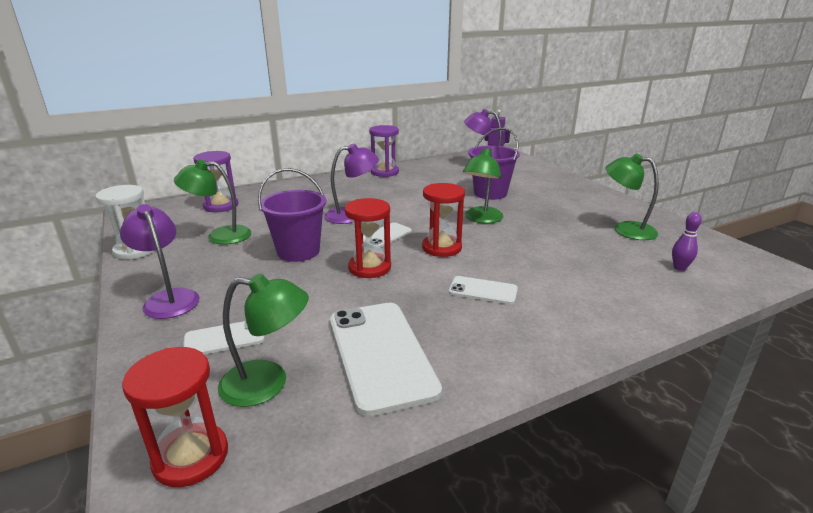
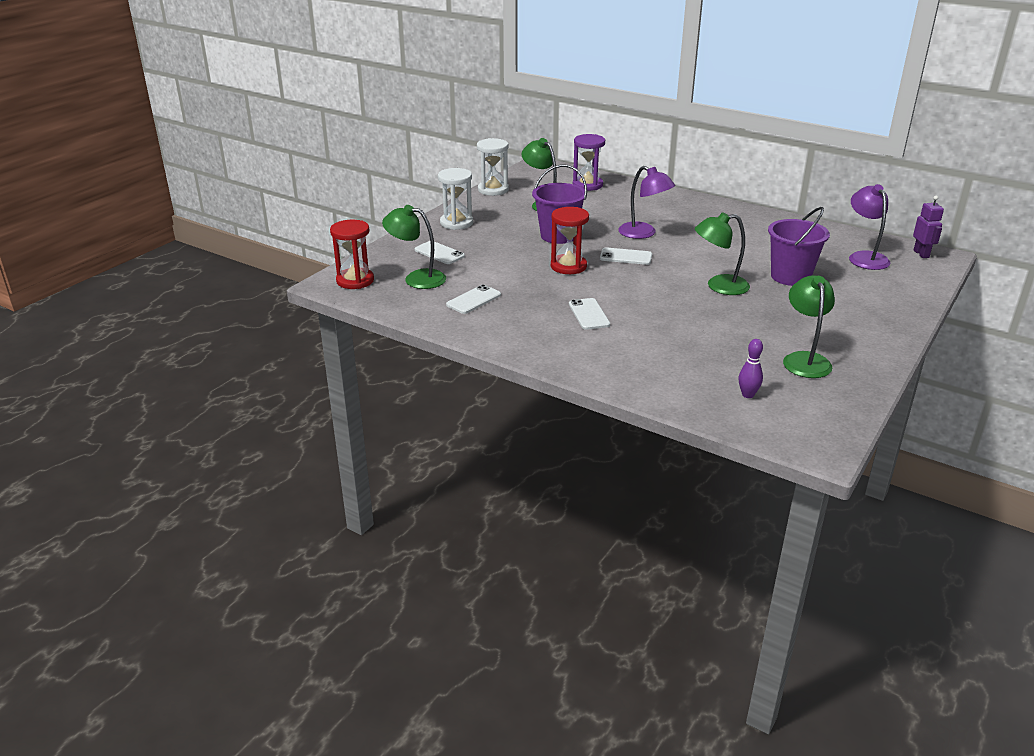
camera: 60 degrees right, 5 degrees up
purple lamp [120,204,200,319] -> white hourglass [438,168,473,230]
green lamp [218,273,309,407] -> green lamp turned 135 degrees clockwise [382,205,446,289]
white phone [330,303,442,416] -> white phone [446,284,501,314], size x0.51
purple hourglass [369,125,399,177] -> none
red hourglass [422,183,465,257] -> none

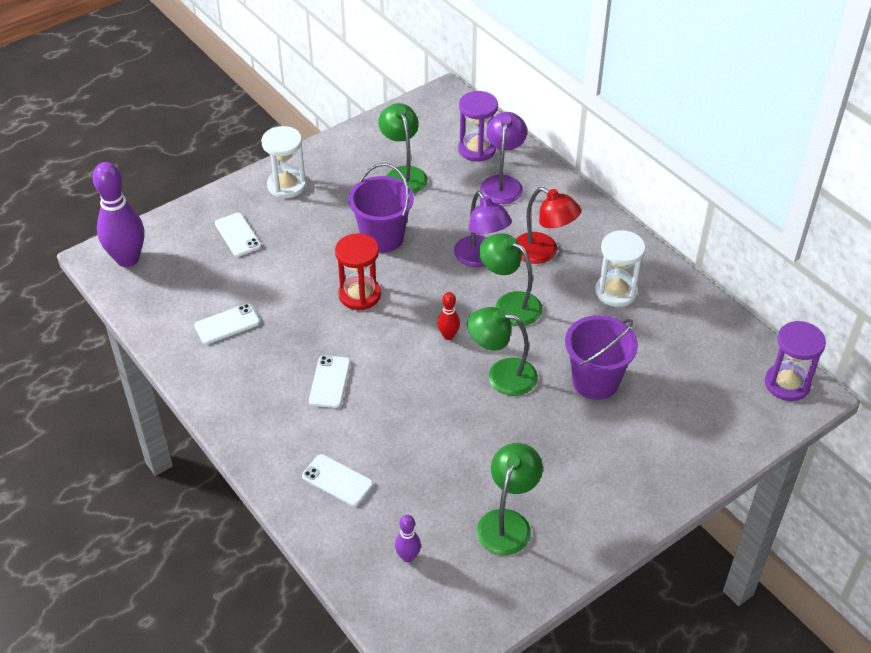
camera: 20 degrees right, 15 degrees up
red hourglass [330,220,374,289] -> purple bowling pin [93,162,145,267]
green lamp [382,205,446,289] -> green lamp moved to [479,233,543,326]
white hourglass [477,138,509,196] -> white hourglass moved to [595,230,645,307]
white phone [600,247,652,265] -> white phone moved to [302,454,373,506]
purple lamp [849,184,891,270] -> purple lamp moved to [480,112,527,204]
purple robot [913,196,944,258] -> purple hourglass [765,321,826,401]
none -> red bowling pin [438,292,460,340]
none -> red lamp [516,187,581,264]

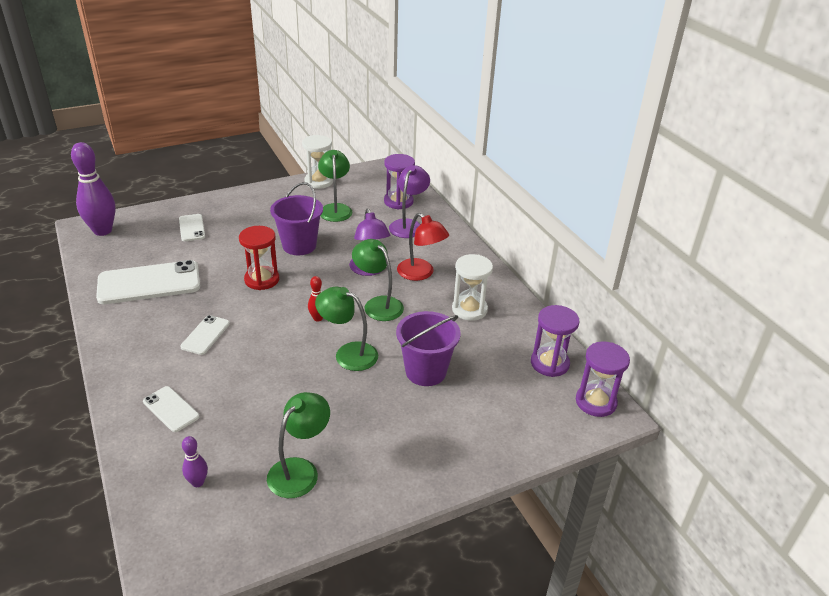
camera: 10 degrees right, 10 degrees down
white phone [194,304,260,344] -> white phone [96,260,200,304], size x1.96
white hourglass [261,126,306,198] -> white hourglass moved to [302,135,333,189]
none -> purple hourglass [531,305,579,377]

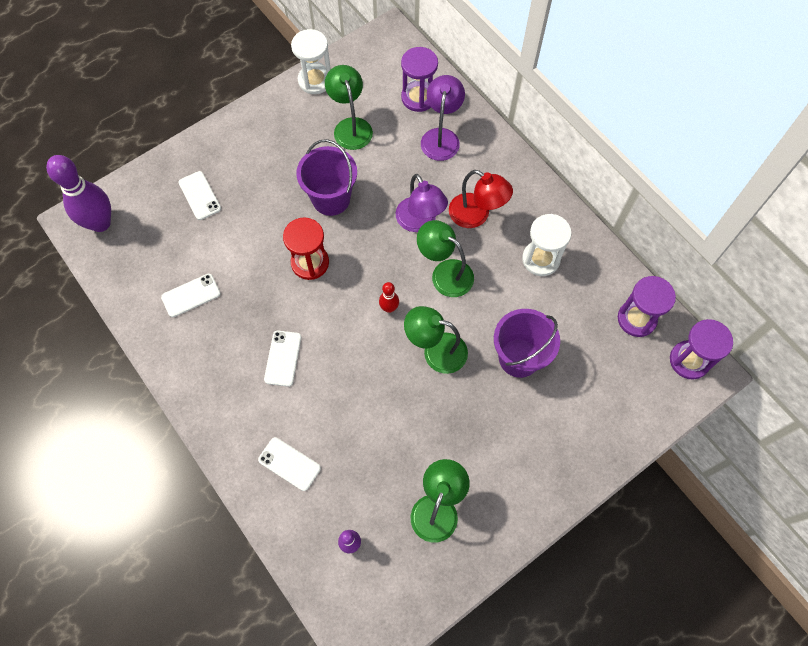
camera: 10 degrees left, 30 degrees up
white phone [96,260,200,304] -> white phone [161,273,221,317], size x0.51

